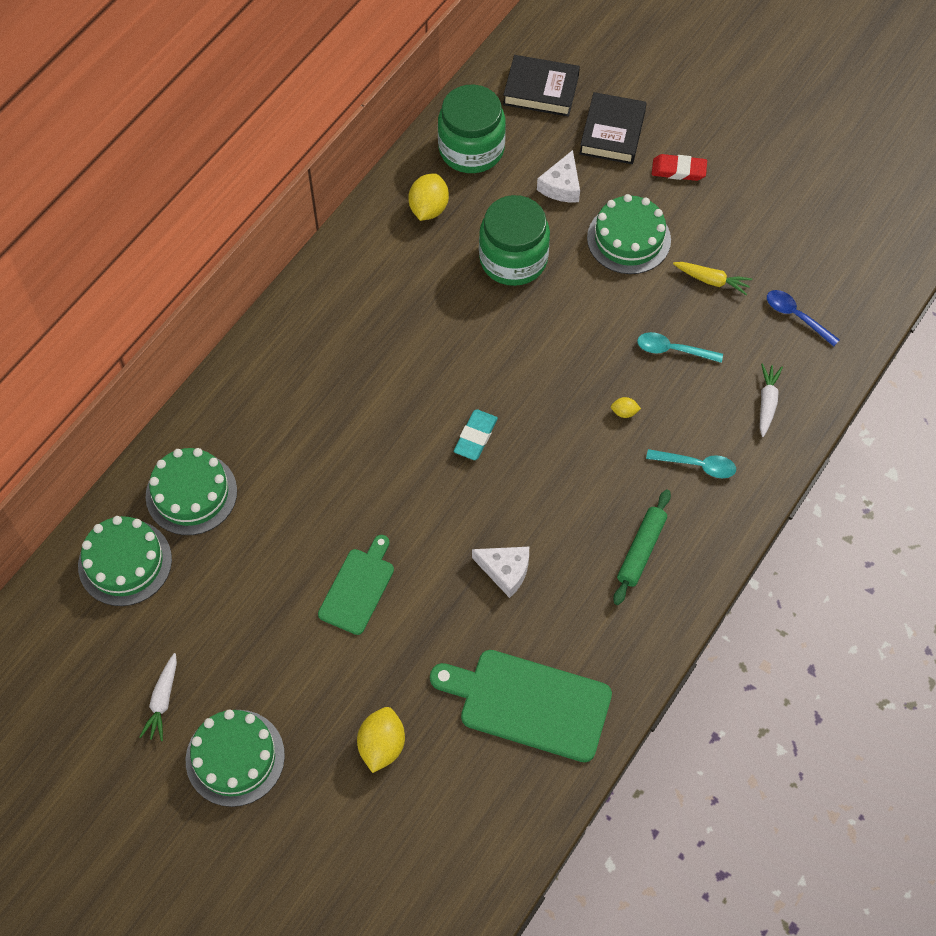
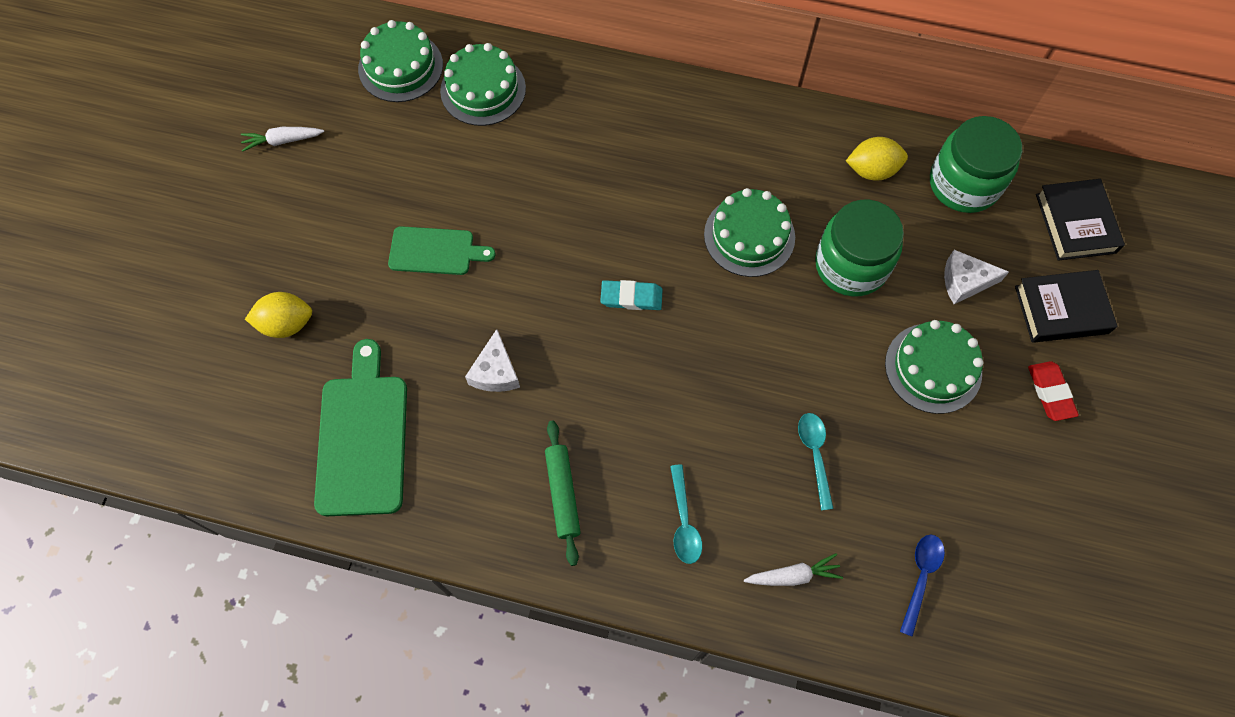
camera: 70 degrees right, 5 degrees up
green cake [186,710,285,807] -> green cake moved to [704,188,795,277]
yellow lemon [611,397,641,418] -> none
green rolling pin [613,490,671,605] -> green rolling pin turned 75 degrees clockwise [545,421,581,566]
yellow carrot [673,262,752,295] -> none

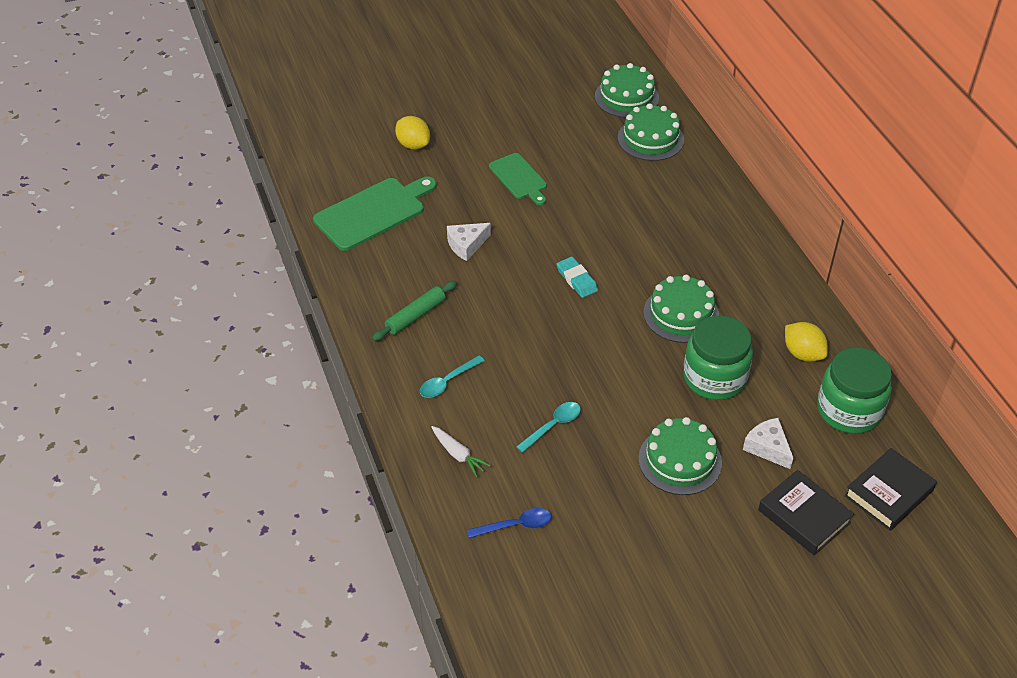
camera: 55 degrees right, 20 degrees down
white carrot [241,127,324,152] -> none
red eraser [1028,361,1079,421] -> none

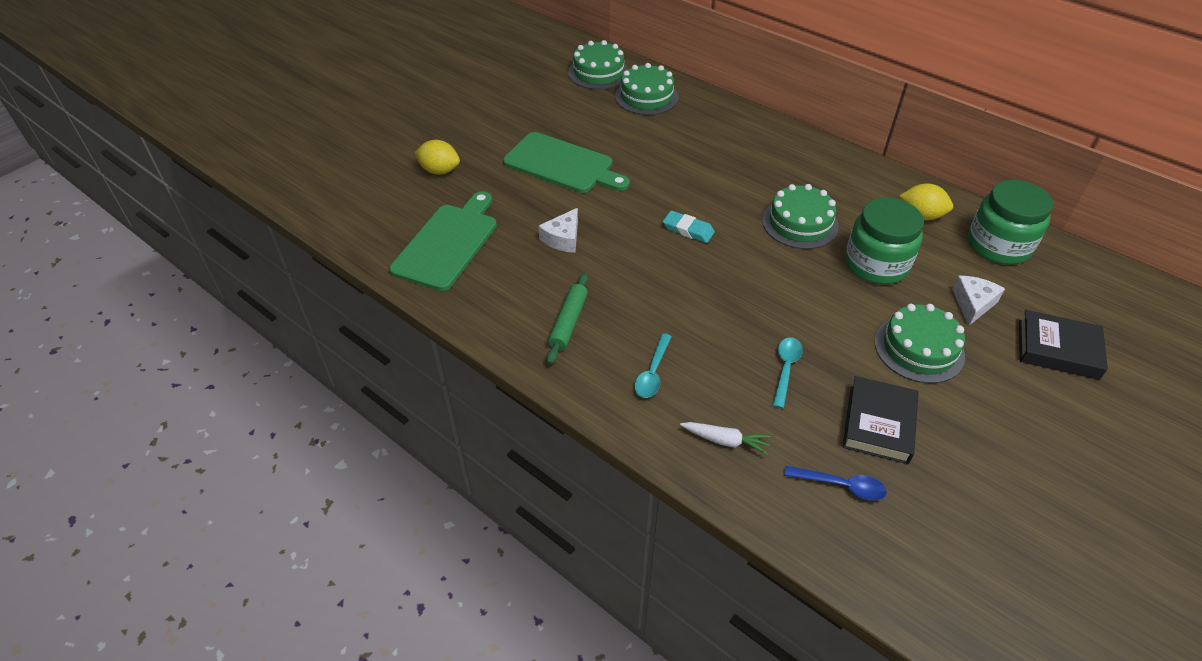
camera: 30 degrees left, 0 degrees up
blue spoon [467,508,552,538] -> blue spoon turned 60 degrees clockwise [784,466,887,501]
green cutting board [489,153,547,205] -> green cutting board [503,132,630,193], size x1.62
white cheese [743,418,794,469] -> white cheese turned 90 degrees clockwise [952,276,1005,326]
black book [844,448,937,531] -> black book moved to [843,376,918,464]

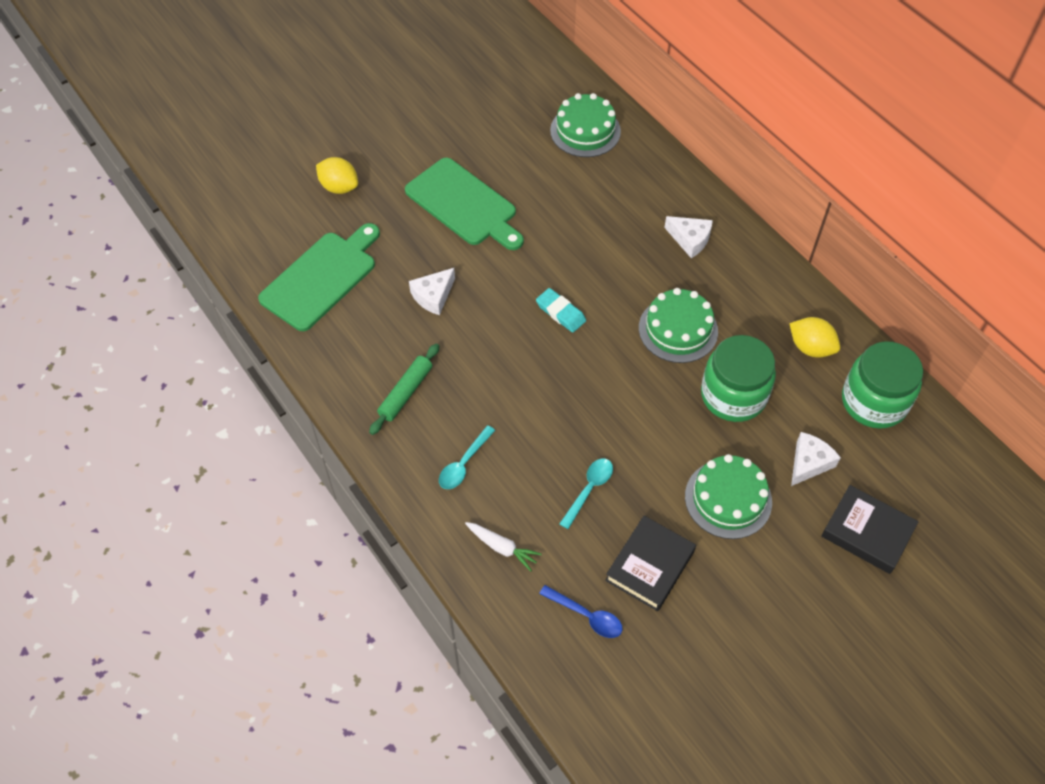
camera: 15 degrees right, 10 degrees up
green cake [568,40,628,90] -> none
none -> white cheese [664,216,713,258]

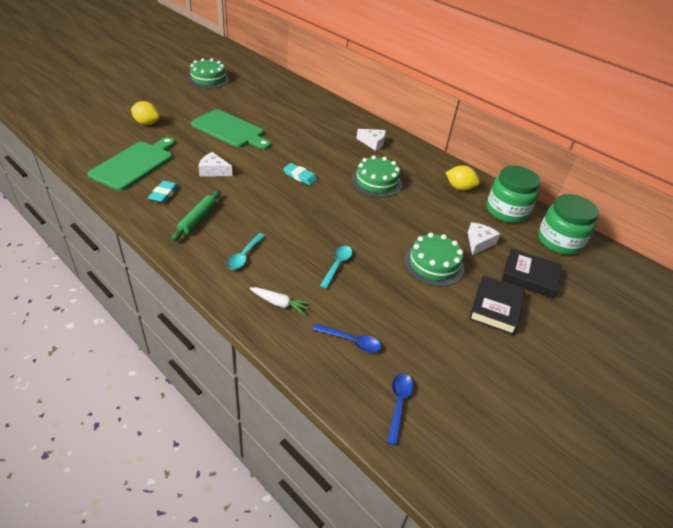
camera: 15 degrees left, 15 degrees down
white cheese [409,268,455,315] -> white cheese turned 75 degrees clockwise [198,152,233,176]
green cake [550,93,621,157] -> green cake moved to [188,58,229,89]
black book [605,516,696,611] -> black book moved to [469,275,525,335]
green jar [701,335,776,422] -> green jar moved to [538,194,599,255]
none -> turquoise eraser [148,181,179,203]
none -> blue spoon [387,374,413,445]

